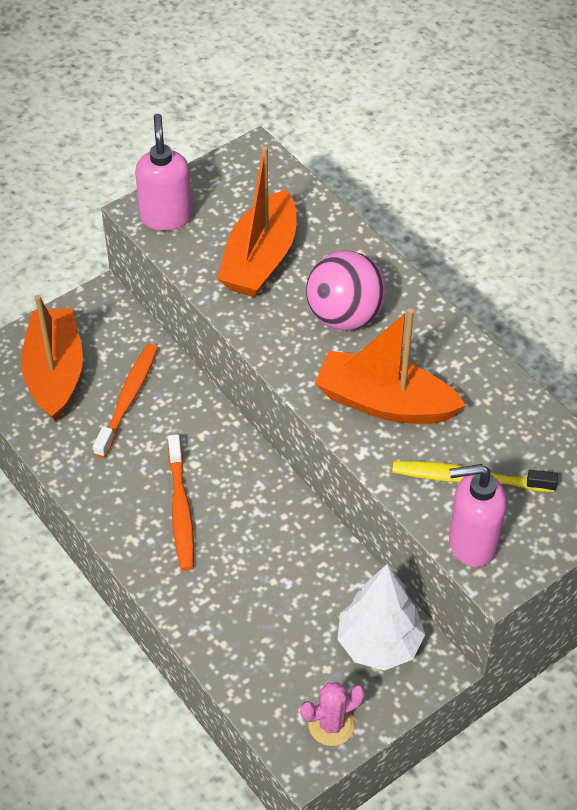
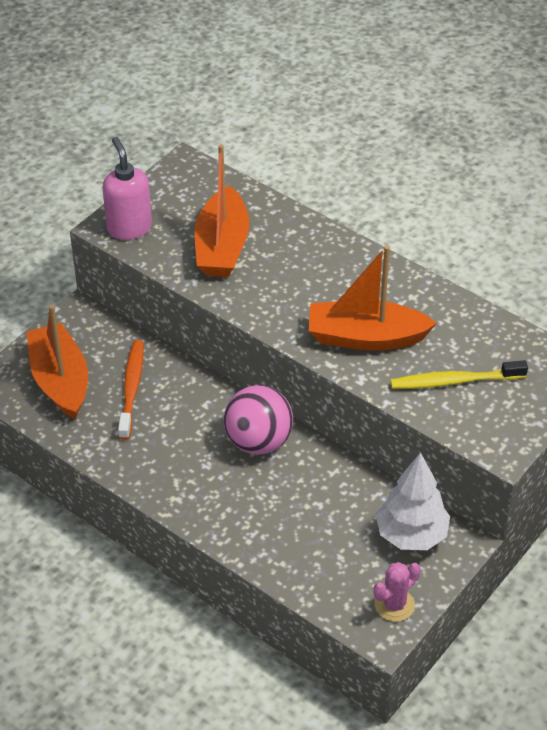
camera: 15 degrees left, 5 degrees down
orange toothbrush [168,435,194,571] -> none
pink ball [306,251,386,331] -> pink ball moved to [224,385,293,455]
pink soap dispenser [449,464,507,567] -> none

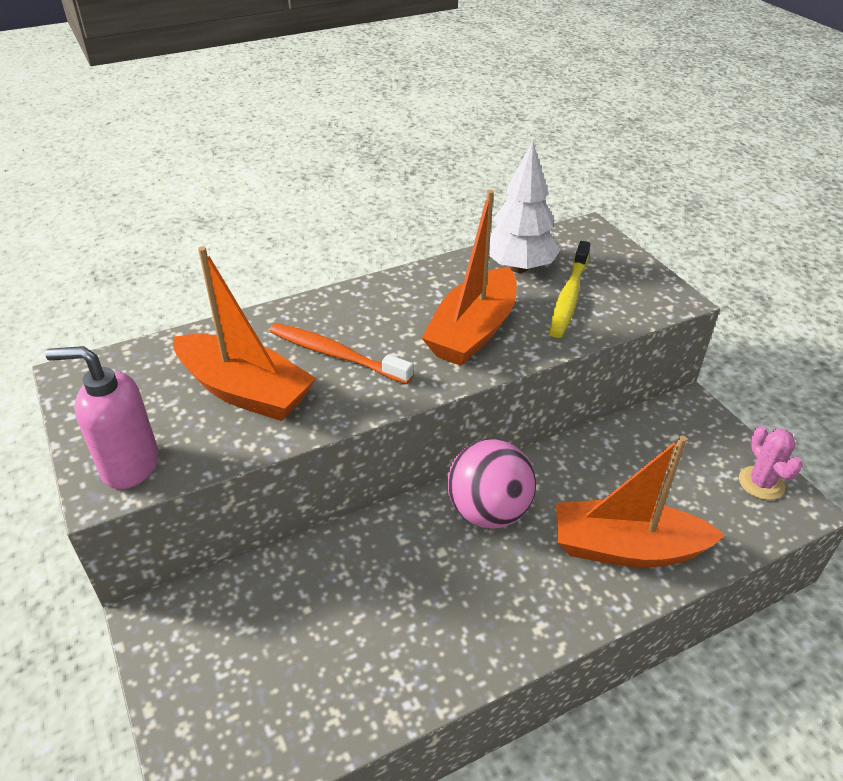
camera: 65 degrees left, 5 degrees down
orange boat [27,305,88,419] -> orange boat moved to [556,436,725,567]
orange toothbrush [118,340,144,440] -> orange toothbrush moved to [269,323,413,384]
white tree [375,452,450,550] -> white tree moved to [489,141,561,273]

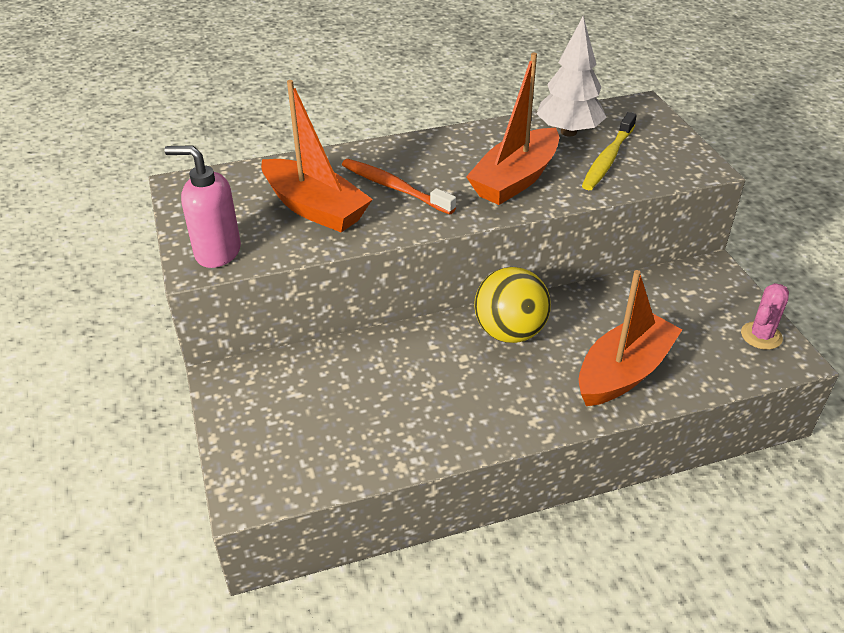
camera: 10 degrees right, 0 degrees up
pink ball [447,439,536,529] -> yellow ball [474,267,551,343]
orange boat [556,436,725,567] -> orange boat turned 120 degrees clockwise [579,270,682,406]
pink cactus [739,426,803,500] -> pink cactus turned 45 degrees clockwise [741,283,789,350]

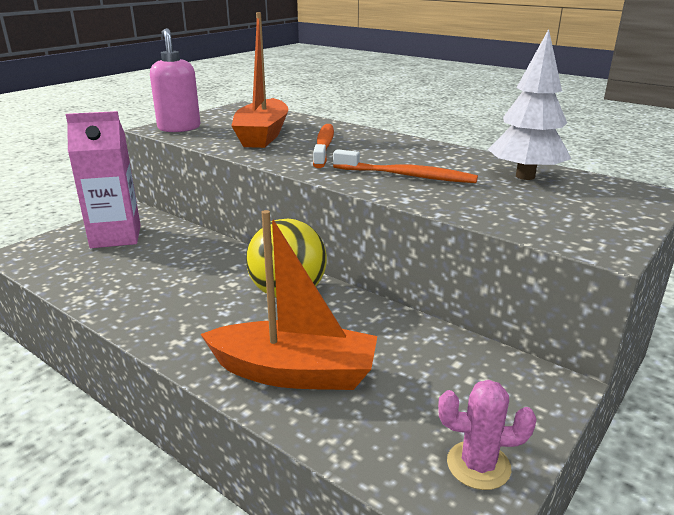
camera: 55 degrees right, 15 degrees down
orange boat [466,53,559,205] -> orange toothbrush [333,149,478,183]
yellow toothbrush [582,112,637,190] -> none
none -> pink carton [66,111,141,248]

